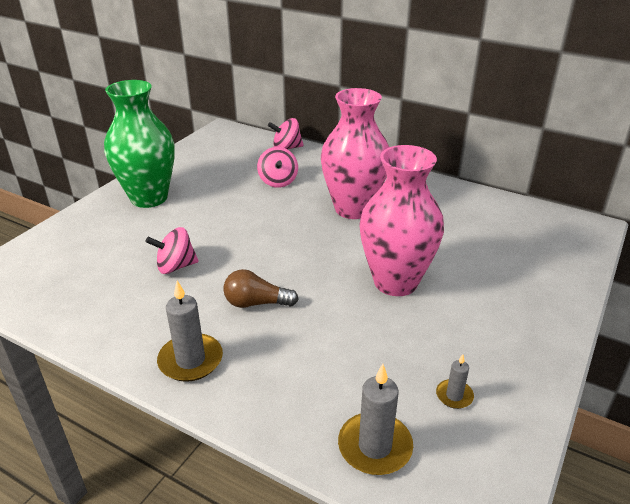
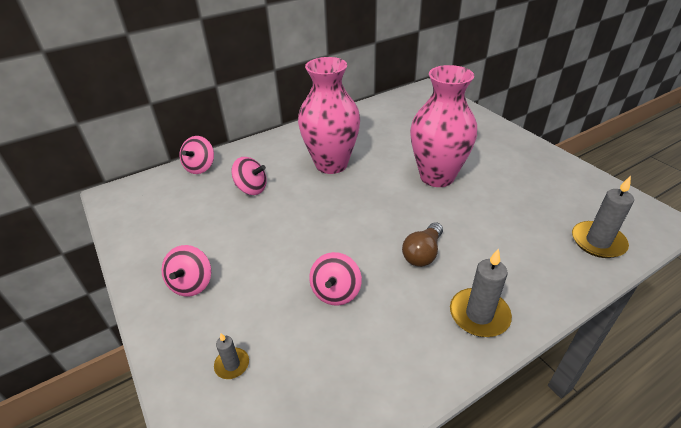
camera: 60 degrees left, 5 degrees up
green vase [104,80,174,208] -> pink spinning top [161,245,211,297]
grey candle [436,354,474,409] -> grey candle moved to [214,333,249,379]

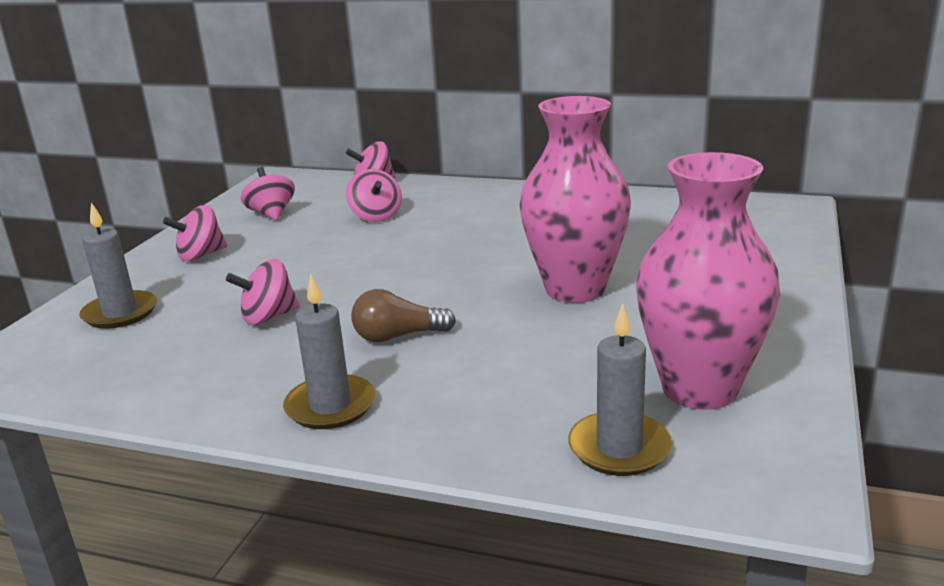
camera: 50 degrees right, 15 degrees down
grey candle [214,333,249,379] -> grey candle [79,202,157,329], size x1.84
pink vase [298,57,360,174] -> pink vase moved to [636,152,780,410]
none -> pink spinning top [241,167,295,220]

